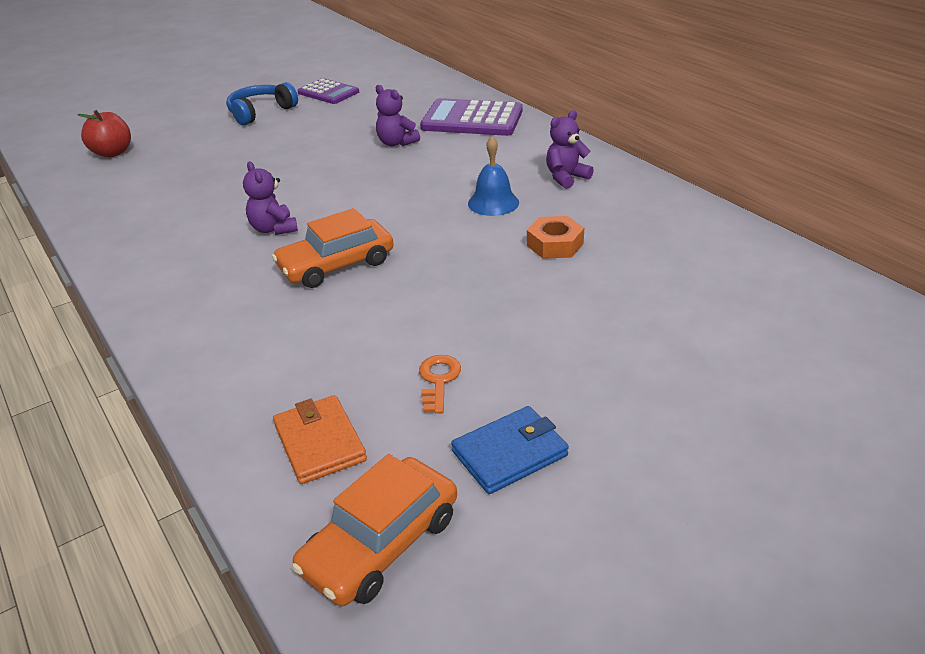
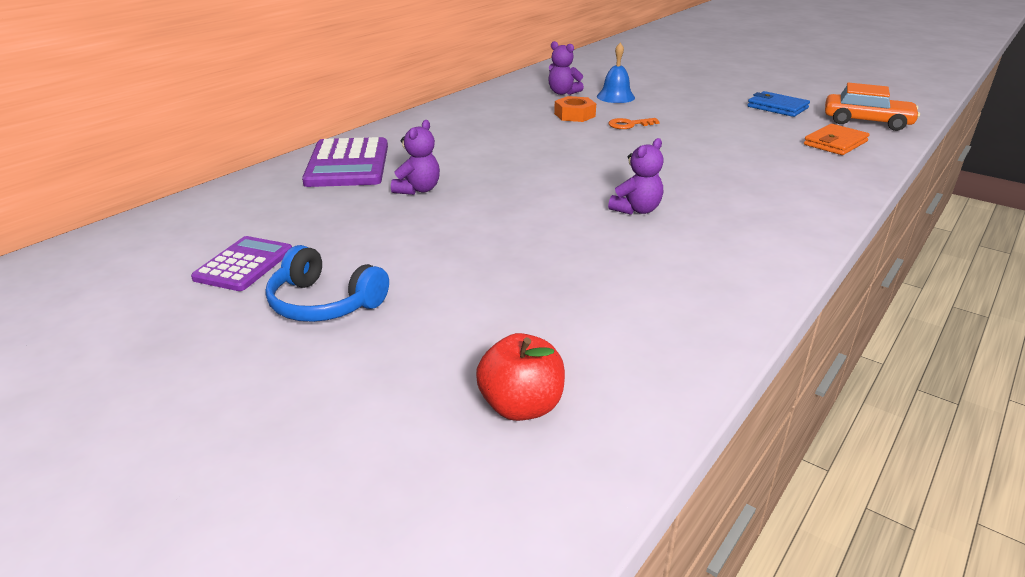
camera: 110 degrees left, 5 degrees down
orange car [272,208,394,288] -> none
orange key [419,355,461,414] -> orange key moved to [608,118,660,129]
blue bell [468,137,519,216] -> blue bell moved to [597,43,635,103]
purple teddy bear [546,110,594,189] -> purple teddy bear moved to [548,41,584,95]

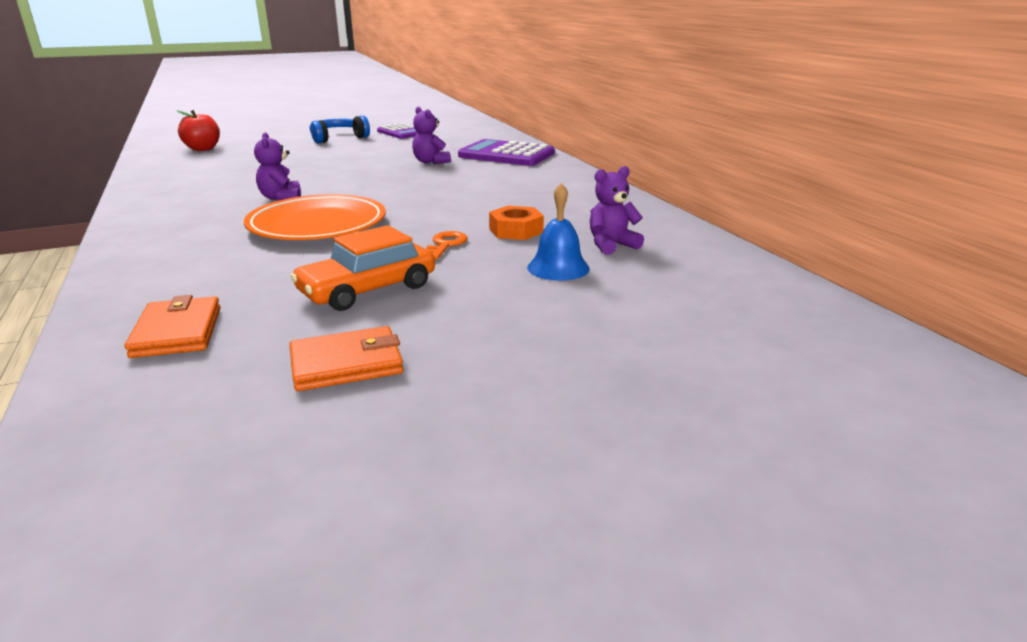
camera: 120 degrees right, 5 degrees down
blue wallet [747,91,810,117] -> orange wallet [289,326,404,391]
orange car [825,83,920,131] -> orange car moved to [290,225,435,311]
none -> orange plate [244,194,386,240]

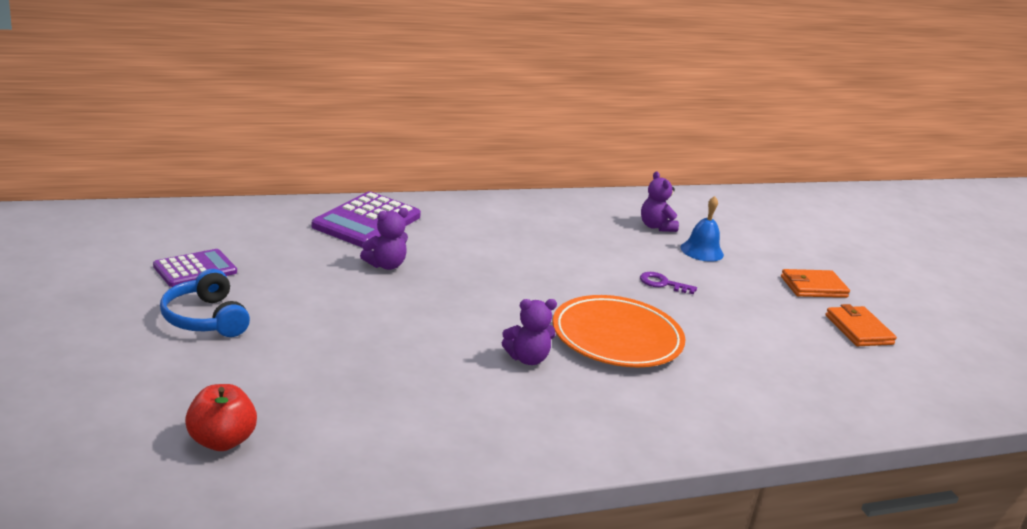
camera: 90 degrees left, 0 degrees up
orange wallet [125,295,220,358] -> orange wallet moved to [781,269,850,298]
orange car [290,225,435,311] -> none
orange key [426,231,468,259] -> purple key [640,272,697,294]
orange nut [489,206,544,240] -> none

